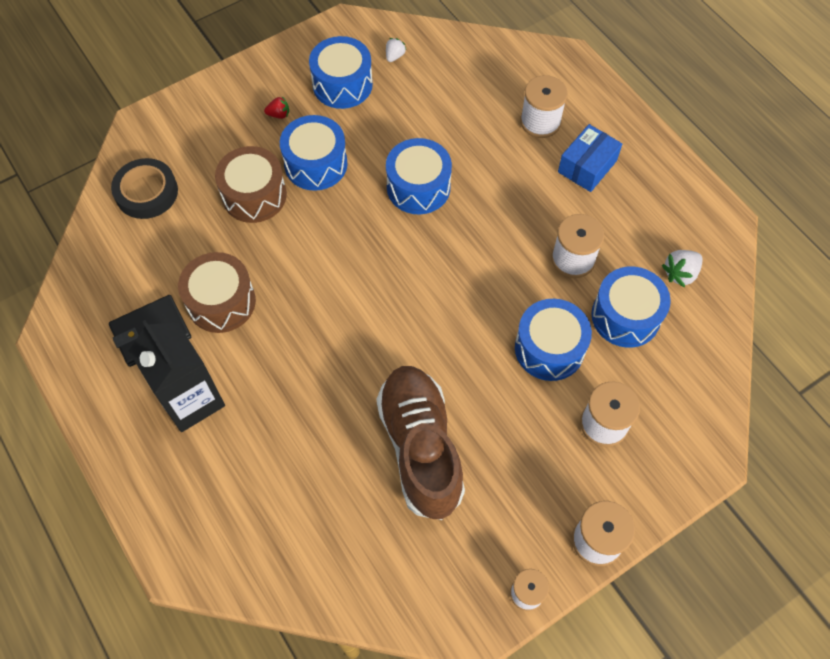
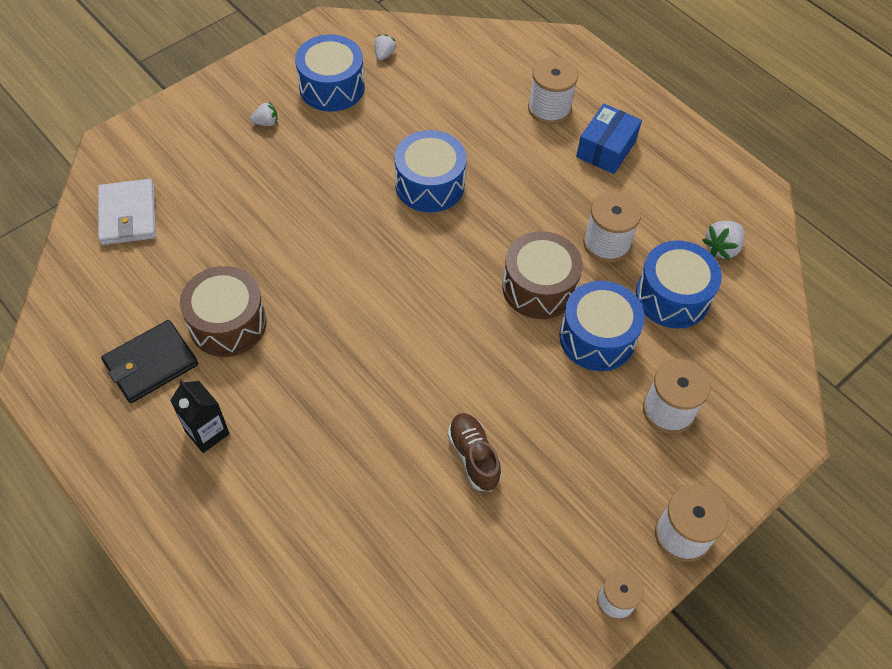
camera: 10 degrees left, 5 degrees down
black tape [111,158,178,219] -> white wallet [98,179,156,245]
black carton [129,320,225,432] -> black carton [170,380,230,453], size x0.57
brown drum [215,146,287,223] -> brown drum moved to [502,231,583,319]
red strawberry [264,96,289,119] -> white strawberry [250,102,278,126]
blue drum [280,115,347,191] -> none
brown shoe [376,366,465,520] -> brown shoe [448,413,502,491], size x0.48

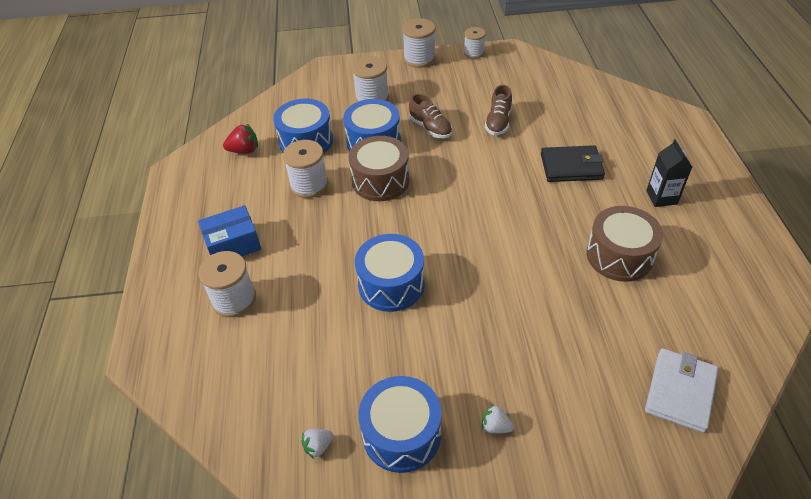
camera: 140 degrees left, 10 degrees down
black wallet [101,320,198,403] -> black wallet moved to [541,145,605,182]
white strawberry [702,221,744,260] -> red strawberry [223,124,258,154]
none -> brown shoe [409,94,452,139]

